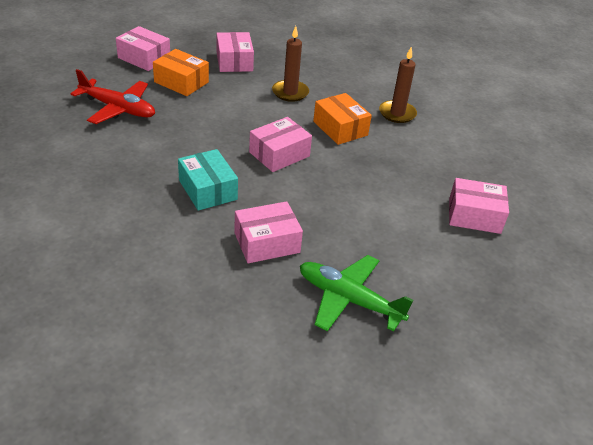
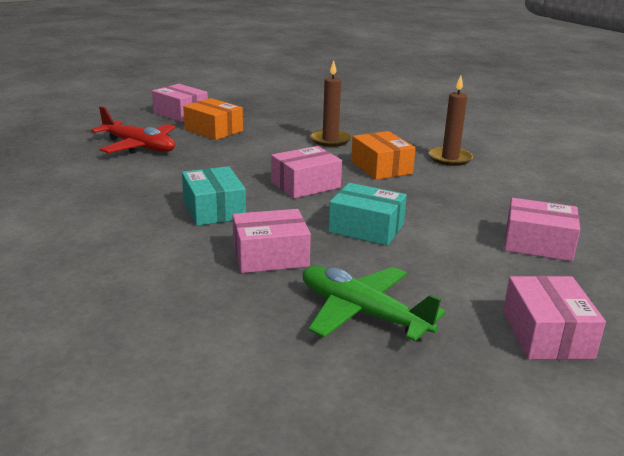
camera: 10 degrees right, 15 degrees down
pink box [216,32,254,72] -> pink box moved to [503,276,606,360]
none -> turquoise box [328,183,407,246]

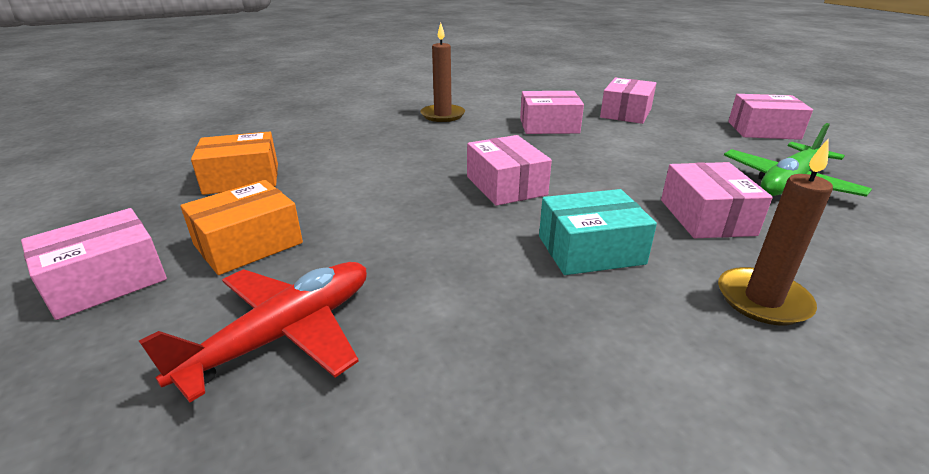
camera: 80 degrees left, 5 degrees up
brown candle [310,61,351,147] -> brown candle moved to [718,139,833,325]
turquoise box [328,183,407,246] -> none
orange box [351,131,416,180] -> orange box moved to [191,132,278,195]
none -> pink box [520,91,584,134]

